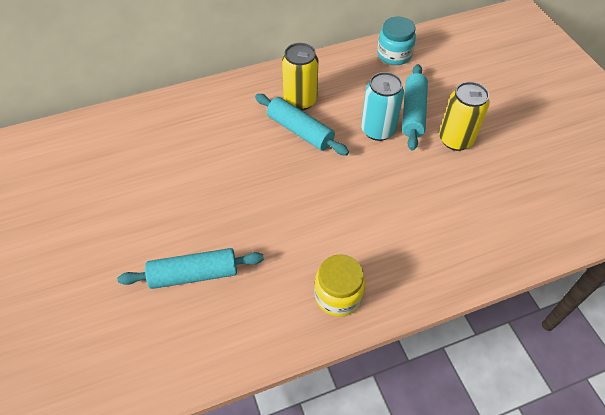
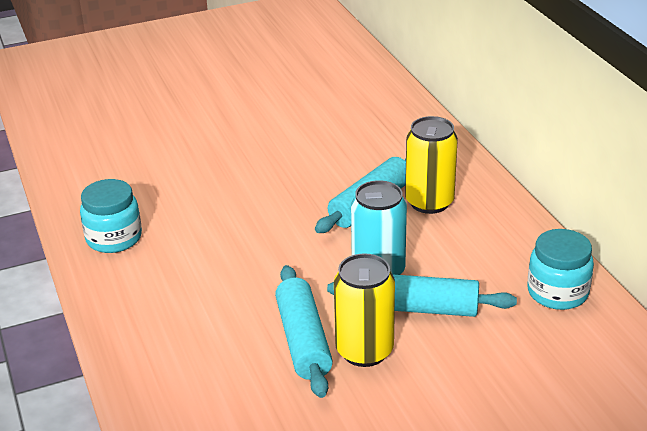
camera: 90 degrees right, 20 degrees down
turquoise rolling pin [117,248,264,289] -> turquoise rolling pin moved to [275,265,333,398]
yellow jar [314,254,366,317] -> turquoise jar [80,179,142,253]

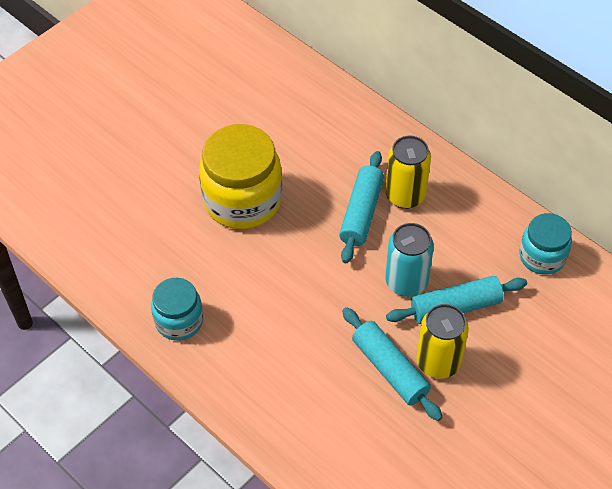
camera: 25 degrees left, 20 degrees up
none -> yellow jar [199,124,282,229]

